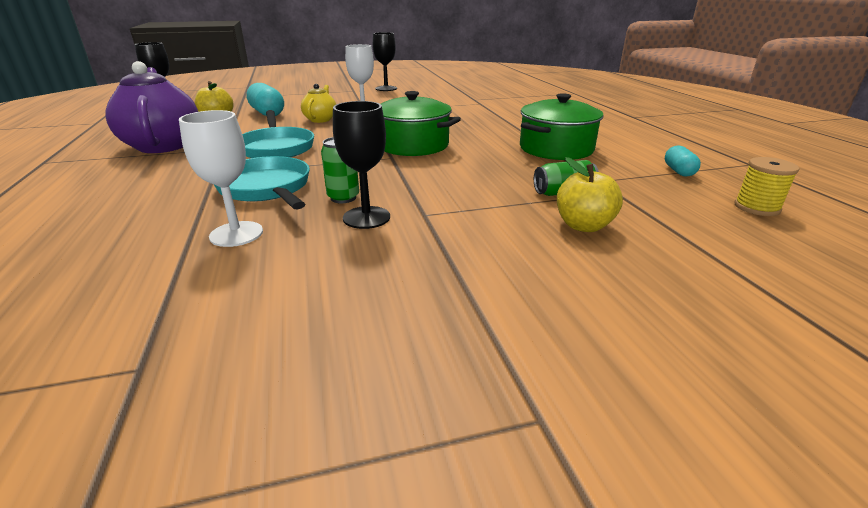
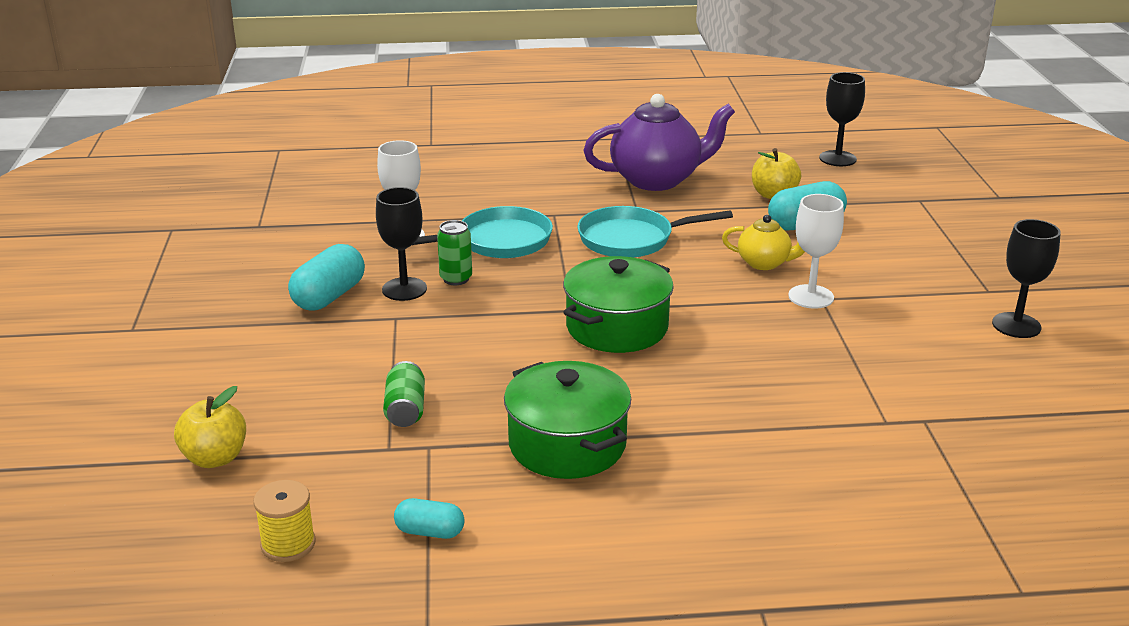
camera: 100 degrees right, 0 degrees up
yellow apple [557,157,623,232] -> yellow apple moved to [174,386,246,468]
none -> turquoise capsule [288,244,365,310]

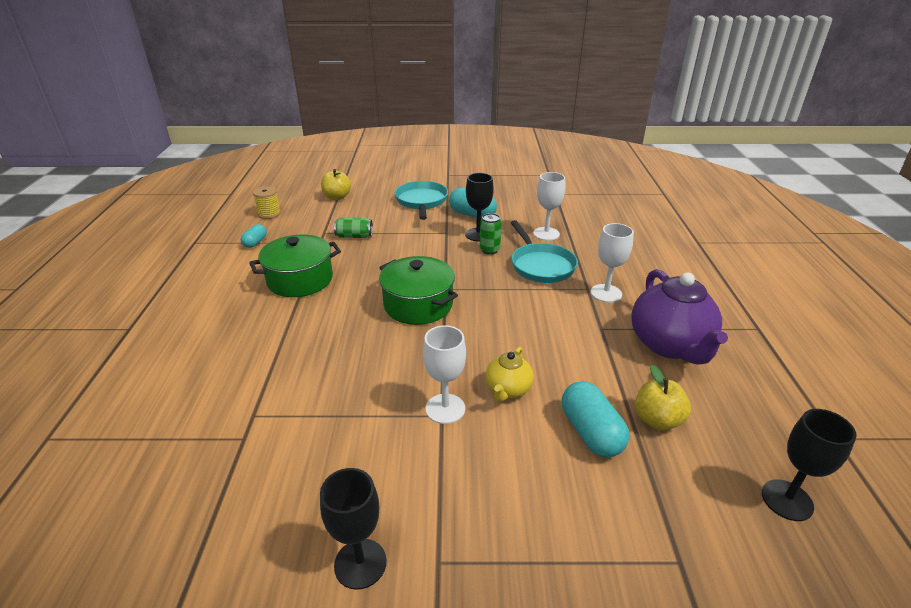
camera: 95 degrees right, 5 degrees up
turquoise pan [577,206,733,258] -> turquoise pan moved to [395,181,448,220]
none -> white goblet [591,223,634,303]

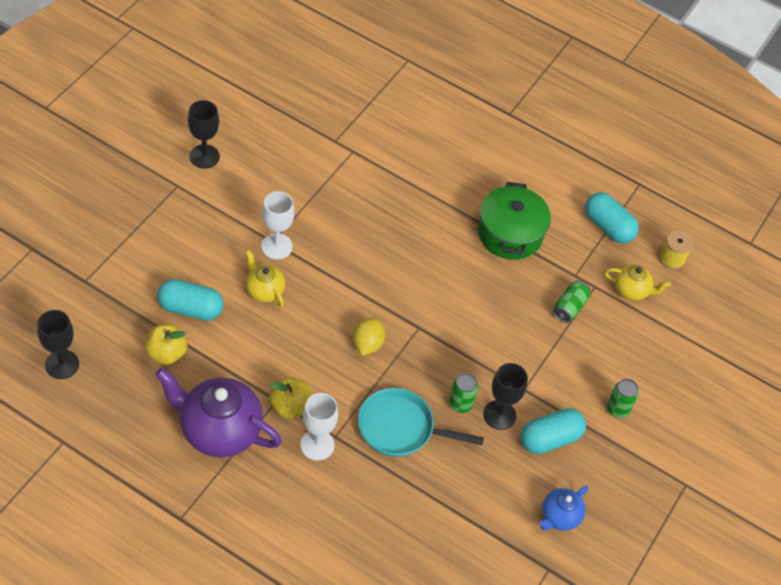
camera: 115 degrees right, 20 degrees up
turquoise capsule [241,224,267,248] -> turquoise capsule [585,192,639,244], size x1.73
yellow apple [321,169,351,200] -> yellow apple moved to [269,377,311,419]
green pot [379,256,458,325] -> none
turquoise pan [395,181,448,220] -> green can [607,378,639,418]
white goblet [533,172,565,241] -> none
none -> yellow lemon [353,317,385,355]
none -> blue teapot [540,486,588,531]
none -> yellow teapot [604,264,671,301]

